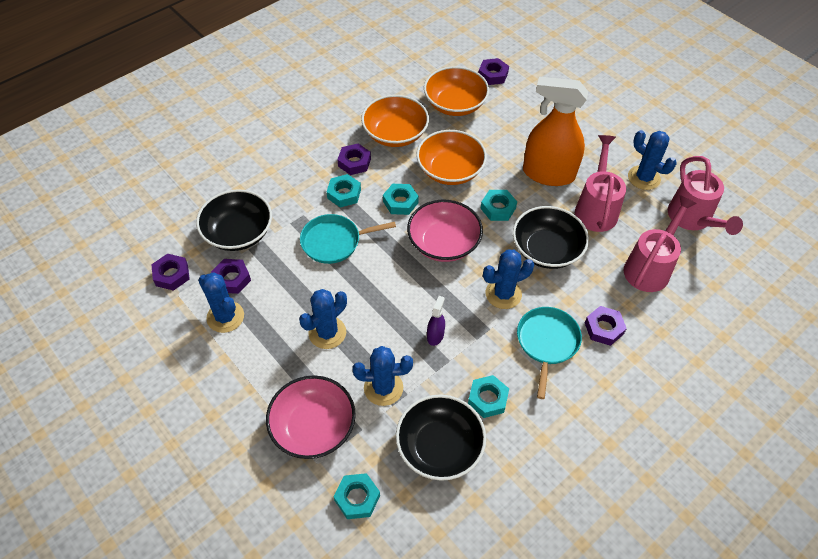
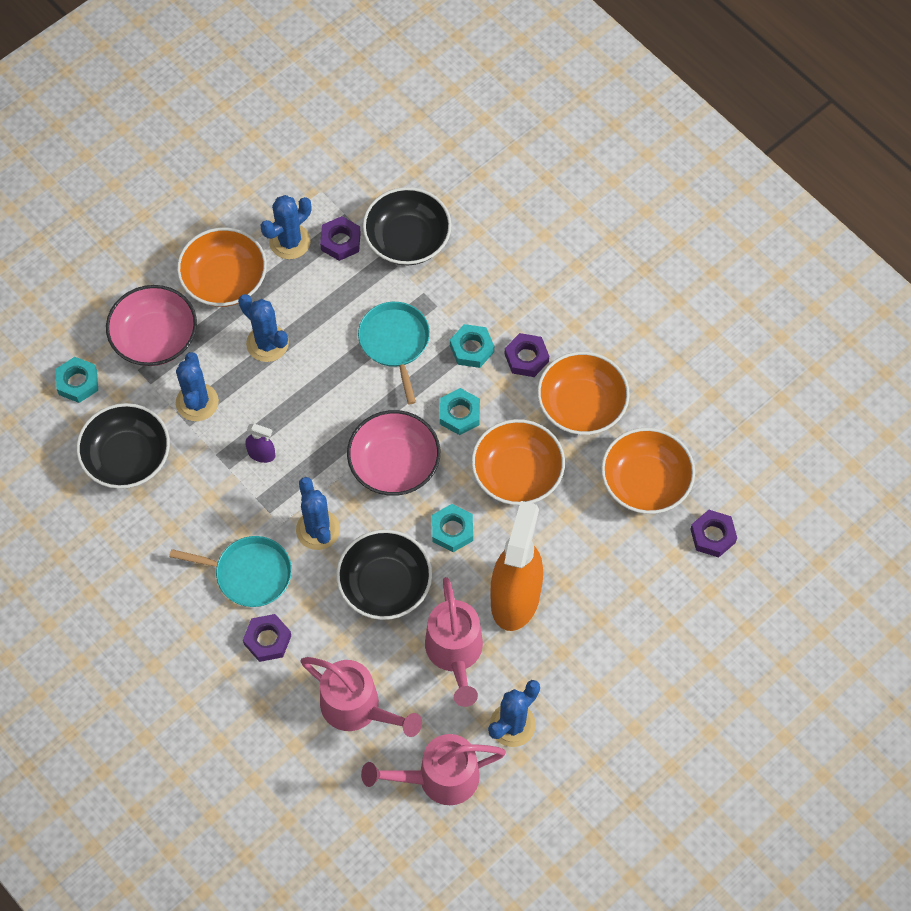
camera: 90 degrees right, 10 degrees up
purple nut [151,254,190,291] -> none
turquoise nut [468,375,509,418] -> none
pink watering can [575,135,626,232] -> pink watering can turned 75 degrees clockwise [425,577,483,707]
none -> orange bowl [177,227,267,307]

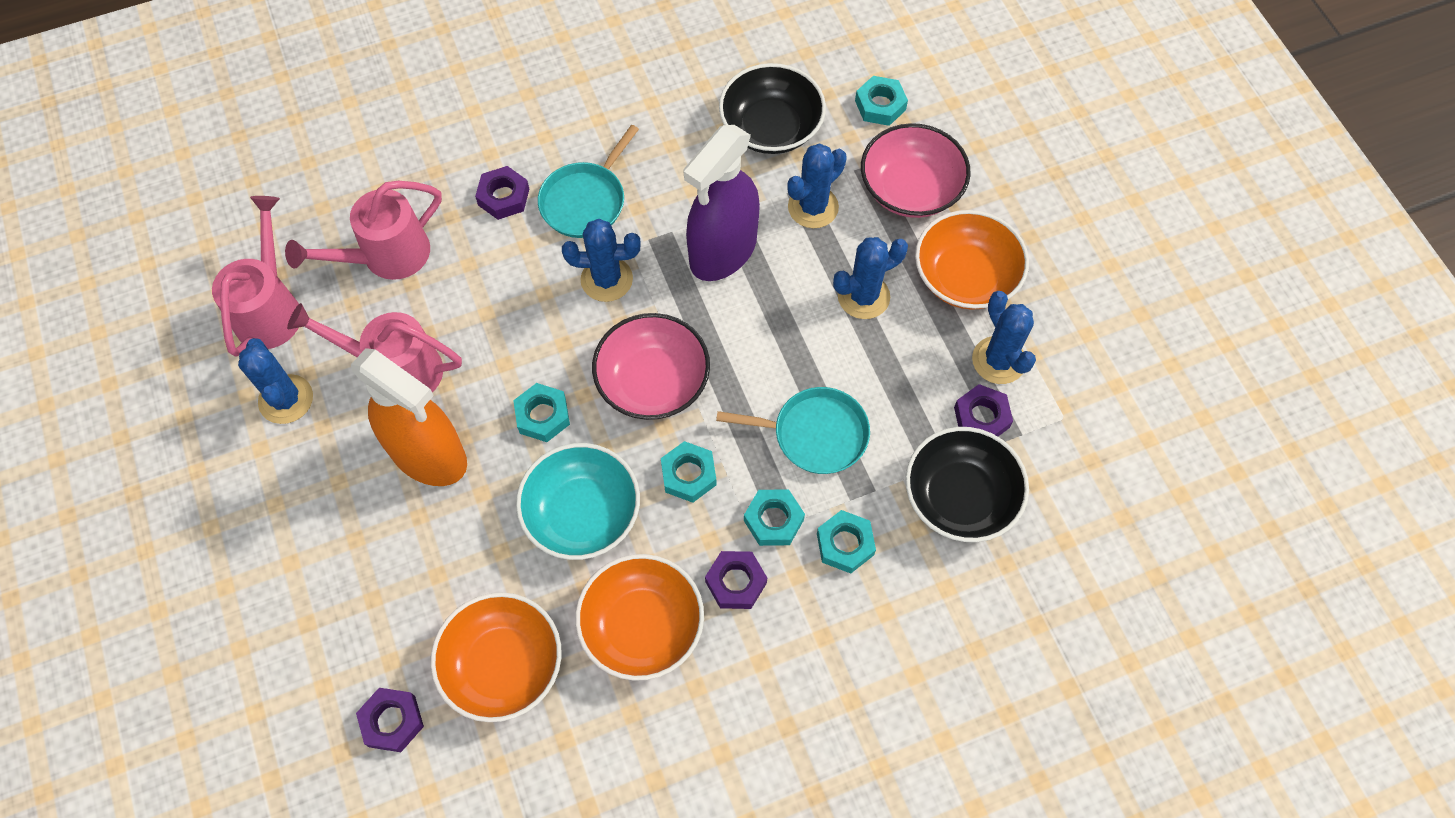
camera: 110 degrees right, 0 degrees up
blue cactus [176,352,219,421] -> blue cactus turned 60 degrees counterclockwise [787,143,847,228]
purple spray bottle [245,423,275,463] -> purple spray bottle [683,125,760,281], size x2.48
black bowl [336,530,432,620] -> none
orange bowl [471,419,565,505] -> turquoise bowl [516,443,640,560]
none -> turquoise nut [817,510,876,573]

